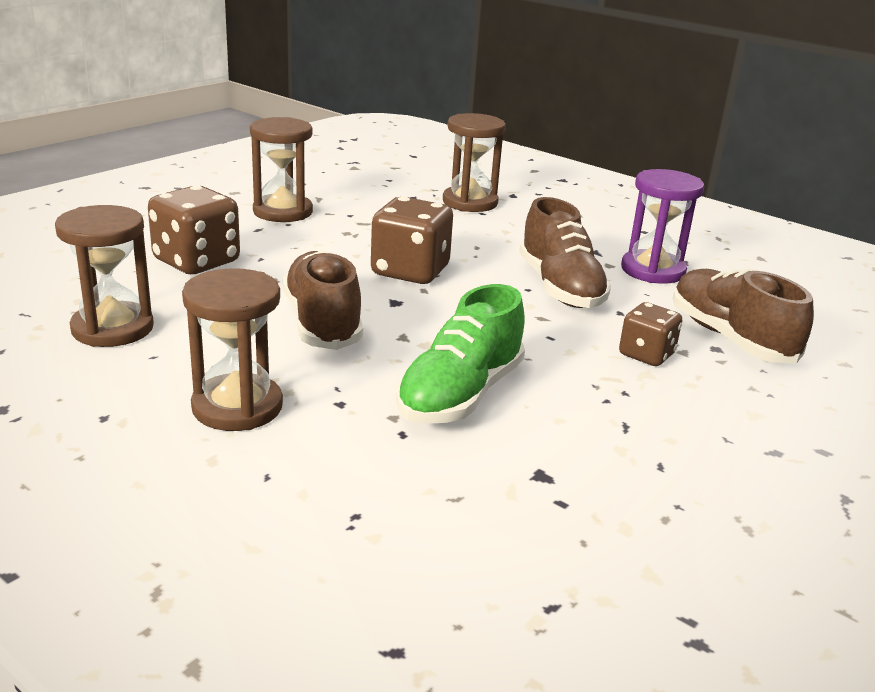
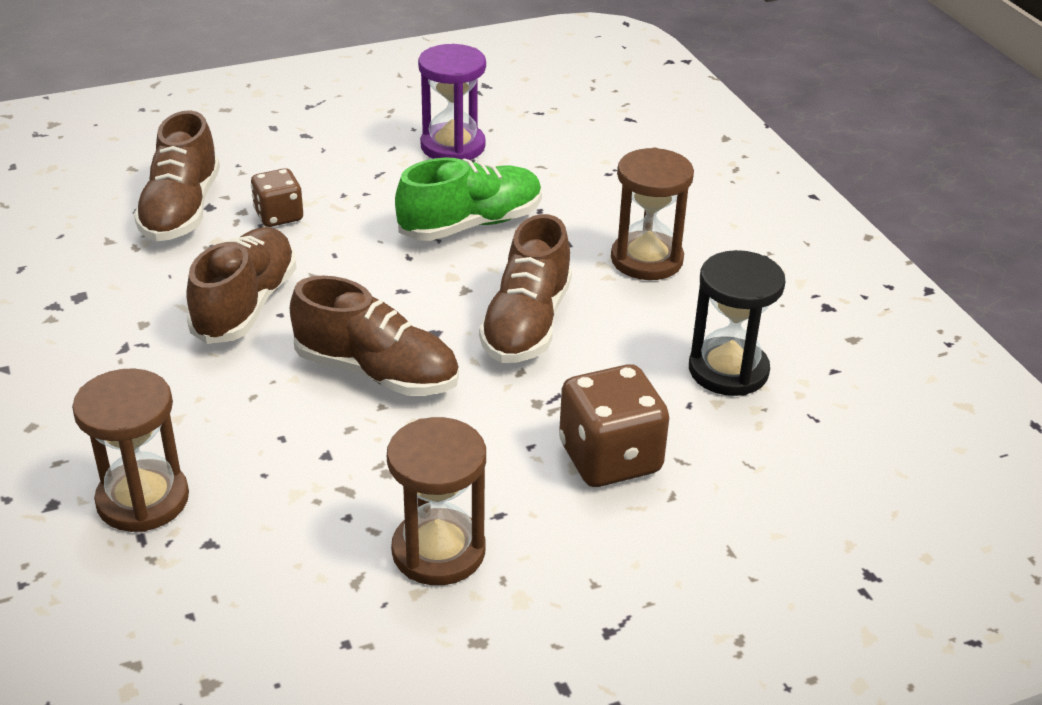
camera: 150 degrees left, 10 degrees up
brown hourglass [55,205,154,347] -> black hourglass [689,250,786,396]
brown dice [371,197,453,284] -> brown shoe [290,276,459,396]
purple hourglass [621,169,704,284] -> purple hourglass moved to [418,44,486,160]

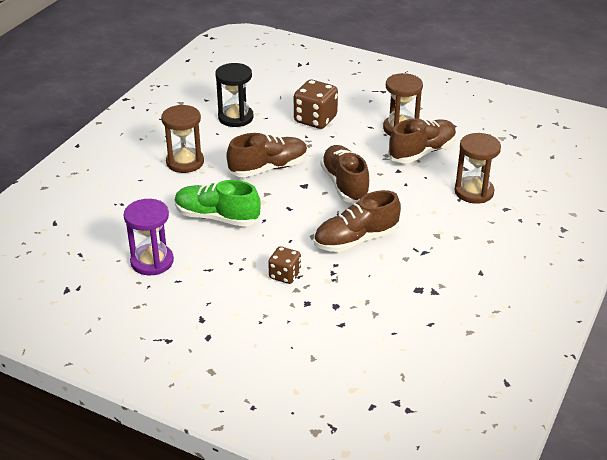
camera: 130 degrees left, 0 degrees up
brown shoe [134,110,220,241] -> brown shoe moved to [388,118,456,163]

